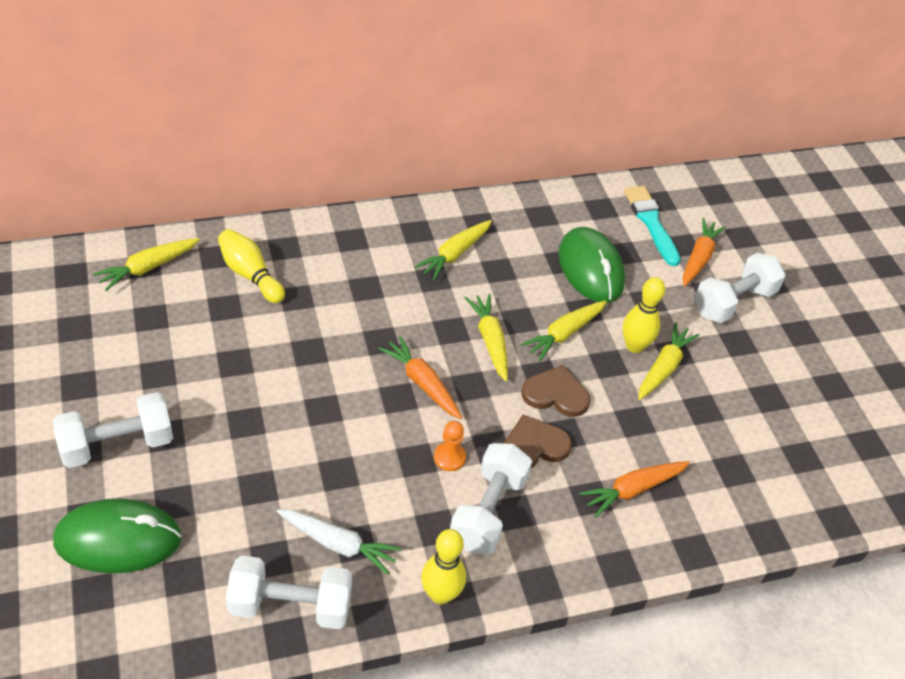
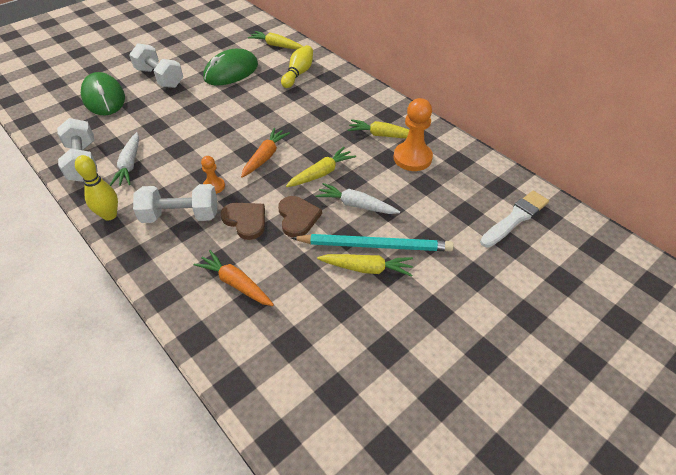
camera: 70 degrees right, 0 degrees up
yellow carrot [521,300,607,361] -> white carrot [315,183,400,214]
green mouse [558,227,625,303] -> green mouse moved to [203,49,258,85]
yellow bowling pin [623,277,665,353] -> turquoise pencil [291,234,454,251]
turquoise brush [624,186,681,266] -> white brush [480,191,549,248]
orange carrot [683,218,726,286] -> none
white dumbbell [694,252,786,323] -> none
none -> orange pawn [394,98,433,171]

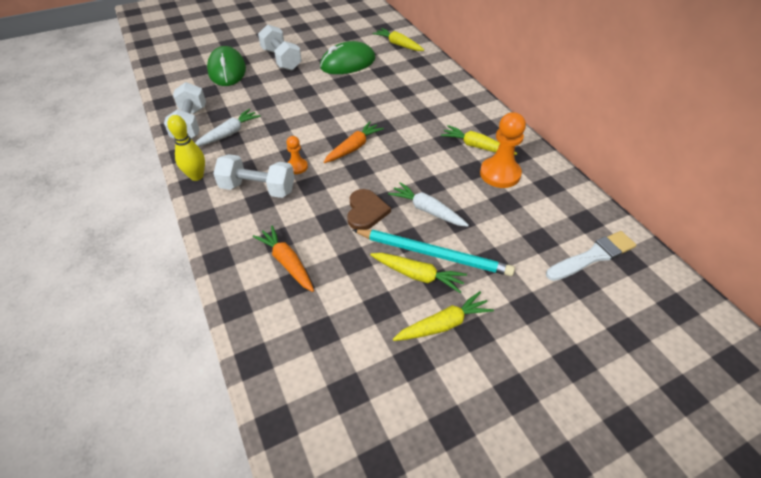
camera: 15 degrees right, 0 degrees up
white carrot [110,132,139,186] -> white carrot turned 150 degrees counterclockwise [195,109,261,147]
brown heart [221,203,265,240] -> none
yellow bowling pin [281,45,313,88] -> none
yellow carrot [286,147,356,187] -> yellow carrot moved to [393,291,494,341]

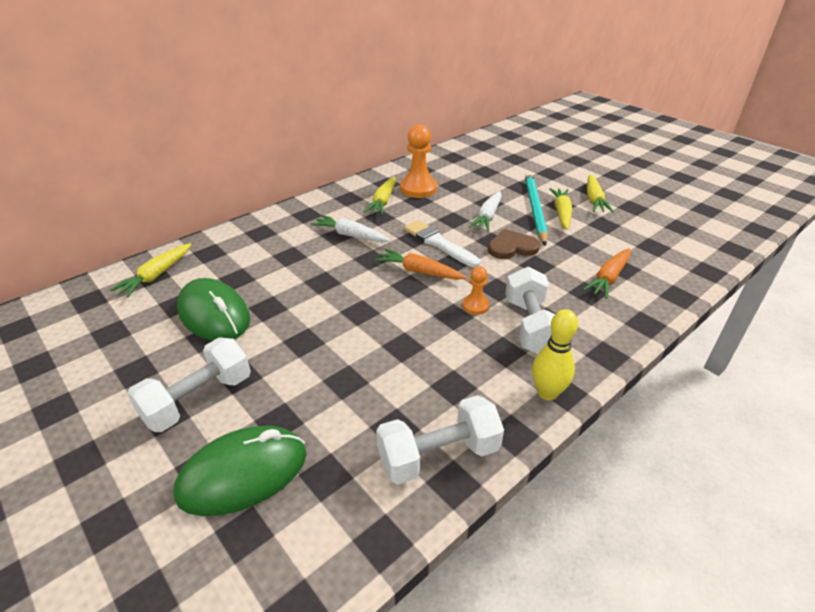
camera: 105 degrees left, 10 degrees down
white carrot [195,109,261,147] -> white carrot moved to [311,215,390,242]
yellow carrot [393,291,494,341] -> yellow carrot turned 135 degrees counterclockwise [587,174,614,213]
white brush [546,231,636,281] -> white brush moved to [404,220,481,267]

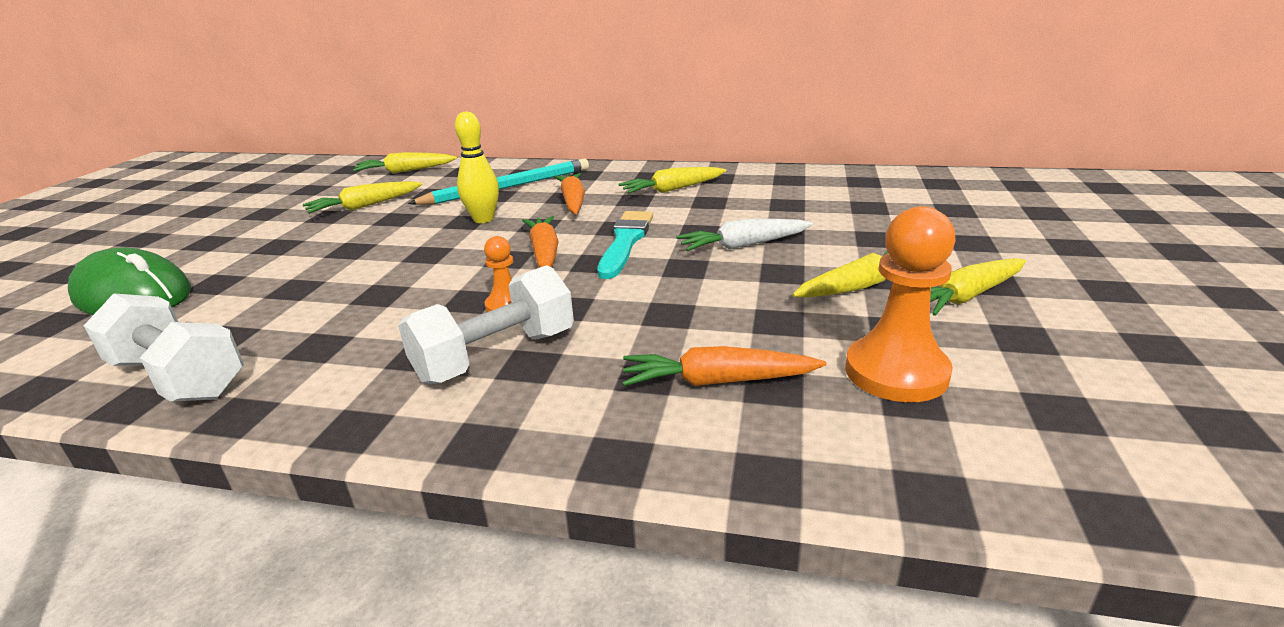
camera: 55 degrees right, 10 degrees down
white dumbbell [127,337,251,432] -> none
green mouse [177,278,250,341] -> yellow carrot [303,181,422,214]
white carrot [311,215,390,242] -> orange carrot [554,173,585,214]
orange pawn [400,124,437,198] -> orange pawn moved to [846,206,956,402]
white brush [404,220,481,267] -> turquoise brush [597,211,653,279]
brown heart [488,229,540,259] -> none
turquoise pencil [525,172,548,246] -> turquoise pencil moved to [408,158,589,205]
yellow bowling pin [532,309,578,401] -> yellow bowling pin moved to [455,111,499,223]

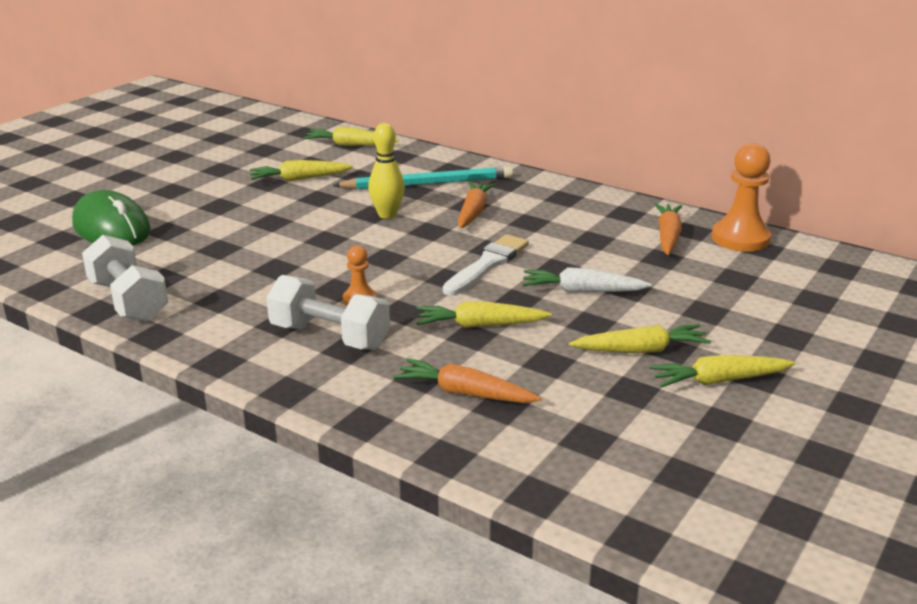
camera: 20 degrees right, 0 degrees up
white dumbbell [398,265,574,384] -> white dumbbell turned 45 degrees clockwise [266,275,390,350]
orange carrot [522,216,559,268] -> orange carrot moved to [655,203,682,255]
turquoise brush [597,211,653,279] -> white brush [443,234,529,296]
yellow carrot [619,167,726,193] -> yellow carrot moved to [416,301,552,328]
orange pawn [846,206,956,402] -> orange pawn moved to [712,143,771,252]

